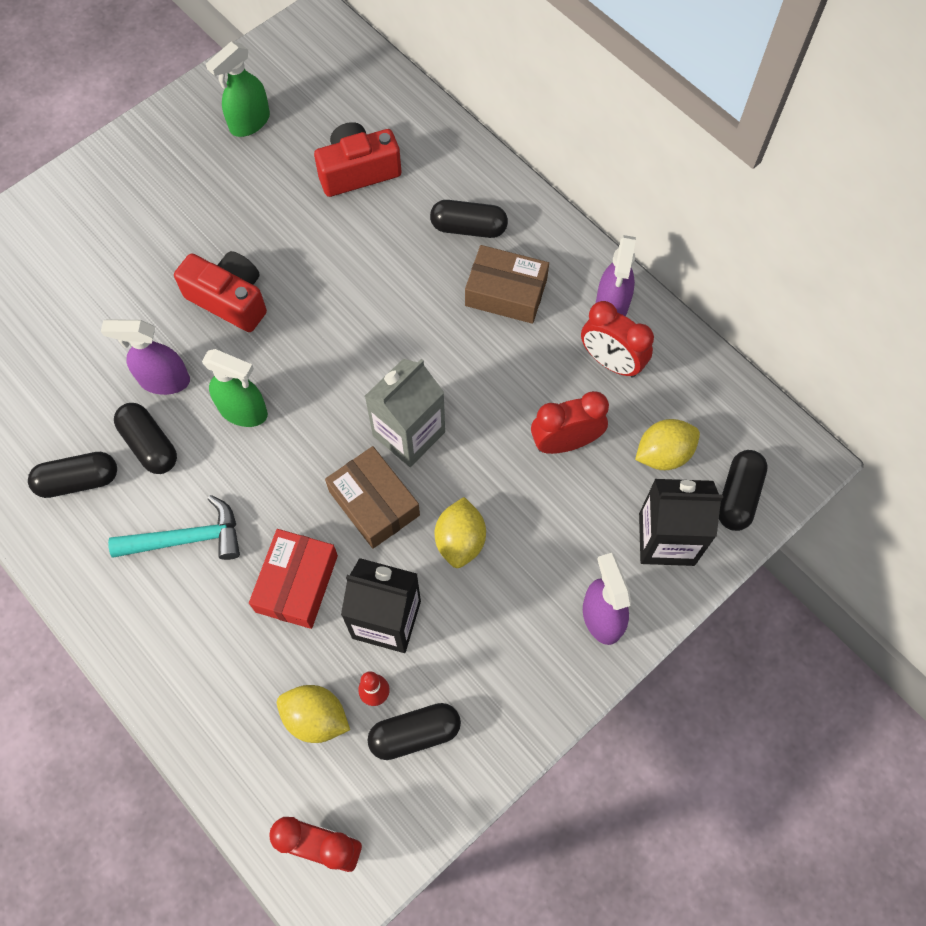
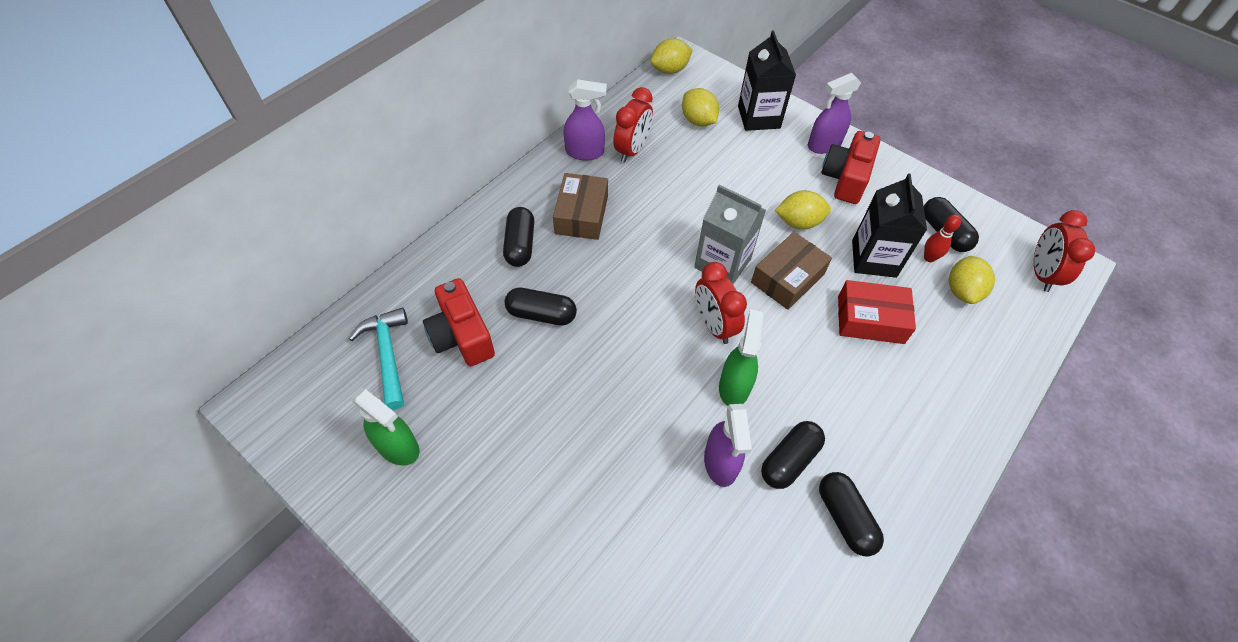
camera: 100 degrees left, 10 degrees down
turquoise hammer [108,495,240,560] -> turquoise hammer moved to [349,308,408,410]
red camera [174,251,267,332] -> red camera moved to [821,131,880,204]
red clock [531,391,609,454] -> red clock moved to [695,262,747,344]
black capsule [719,450,768,531] -> black capsule moved to [505,288,577,326]
none -> yellow lemon [650,38,693,74]

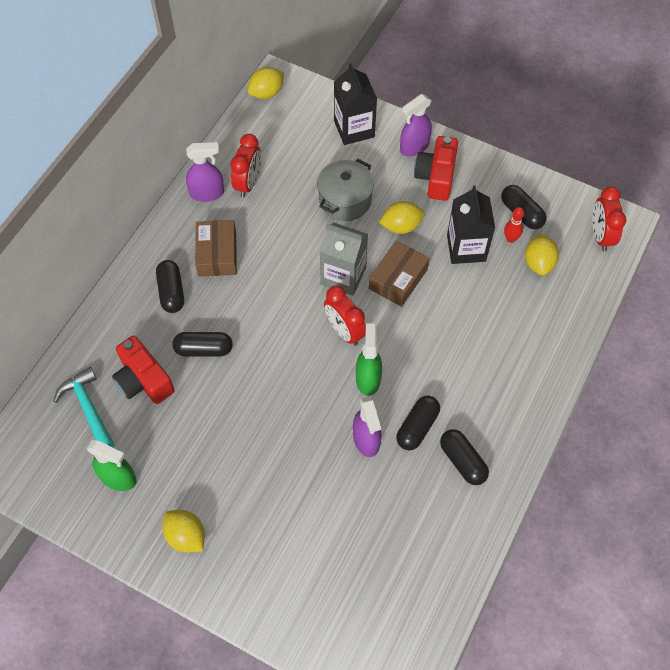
camera: 10 degrees left, 5 degrees up
yellow lemon [682,88,719,126] -> yellow lemon moved to [162,510,205,553]
red box [838,280,916,344] -> none
none -> grey pot [317,159,374,221]

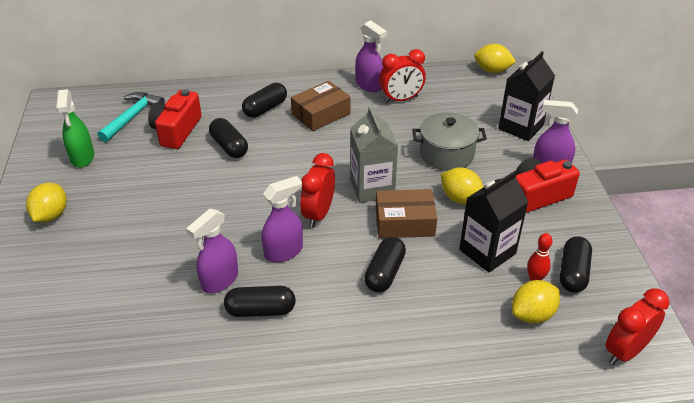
camera: 55 degrees right, 20 degrees down
green spray bottle [356,323,382,396] -> purple spray bottle [262,176,303,262]
black capsule [440,429,489,485] -> black capsule moved to [364,237,406,292]

